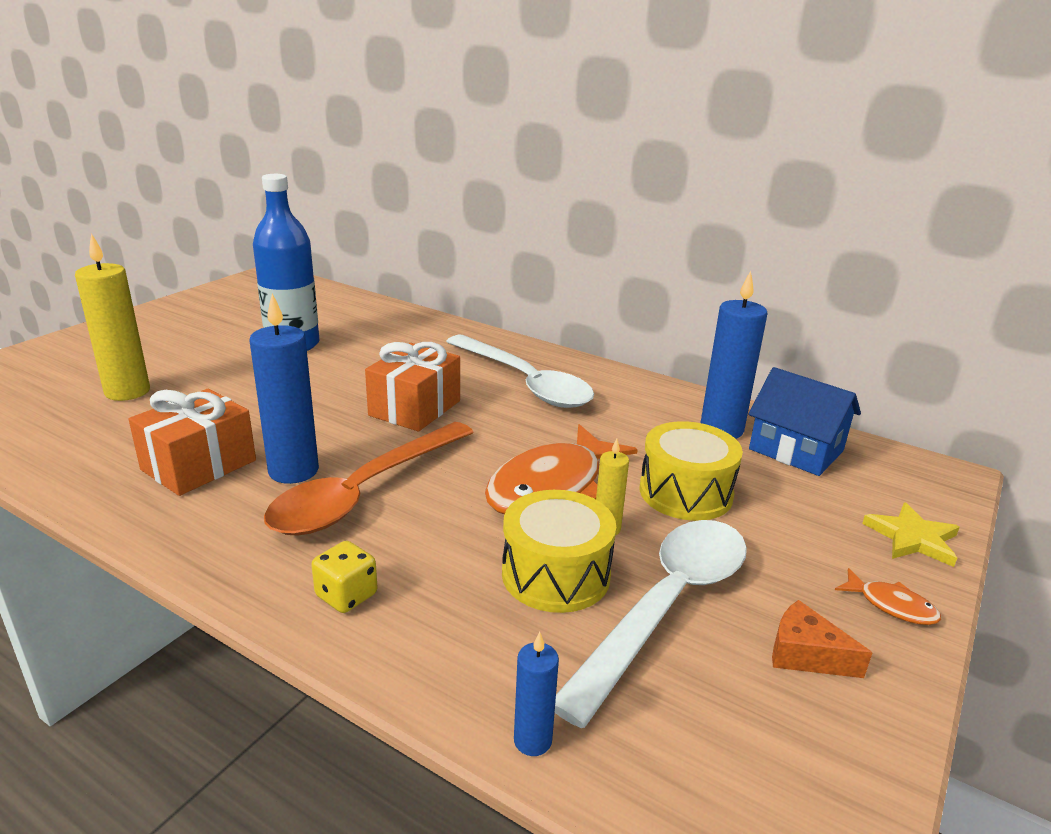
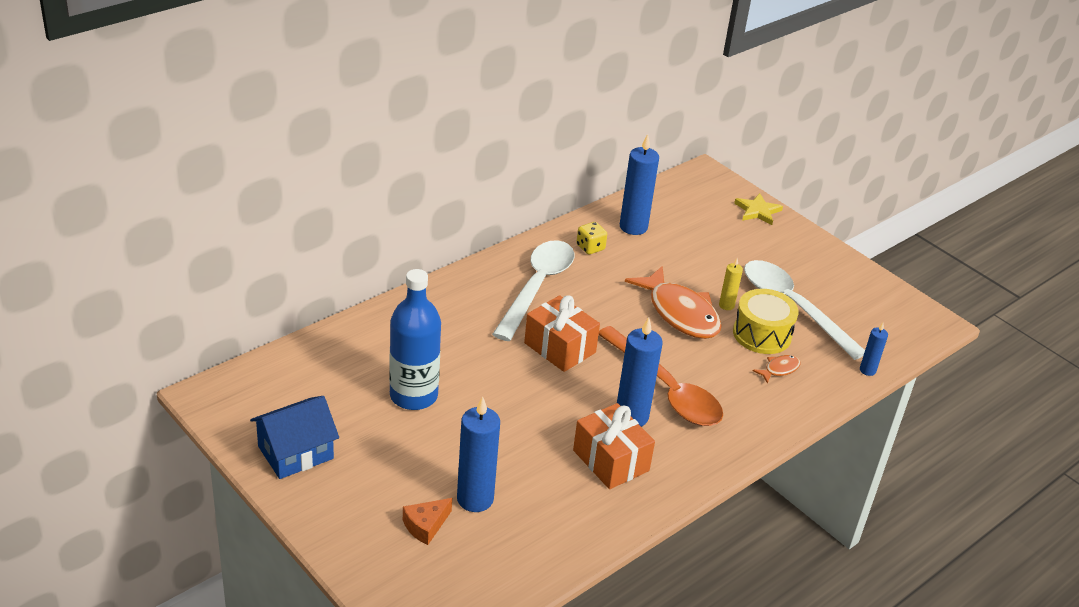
camera: 75 degrees left, 10 degrees up
yellow candle [75,233,150,401] -> blue candle [457,396,500,512]
yellow dice [311,541,378,613] -> yellow dice moved to [576,222,607,255]
white spoon [446,335,594,408] -> white spoon turned 45 degrees counterclockwise [492,240,574,341]
yellow drum [640,421,743,521] -> none
blue house [748,367,861,476] -> blue house moved to [250,396,339,479]
orange cheese [772,600,873,678] -> orange cheese moved to [403,498,452,545]
orange fish [835,568,941,625] -> orange fish moved to [753,355,801,384]

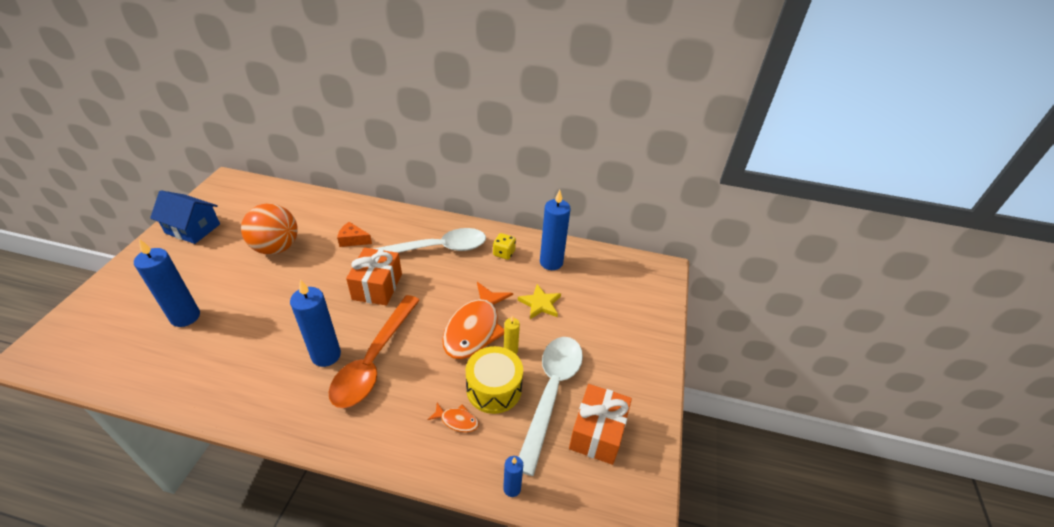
camera: 55 degrees right, 5 degrees up
blue bottle [389,269,441,410] -> orange ball [241,203,298,255]
orange cheese [403,498,452,545] -> orange cheese moved to [337,222,372,247]
orange gift [573,403,655,489] -> orange gift moved to [569,384,632,465]
yellow star [734,193,783,225] -> yellow star moved to [518,284,561,319]

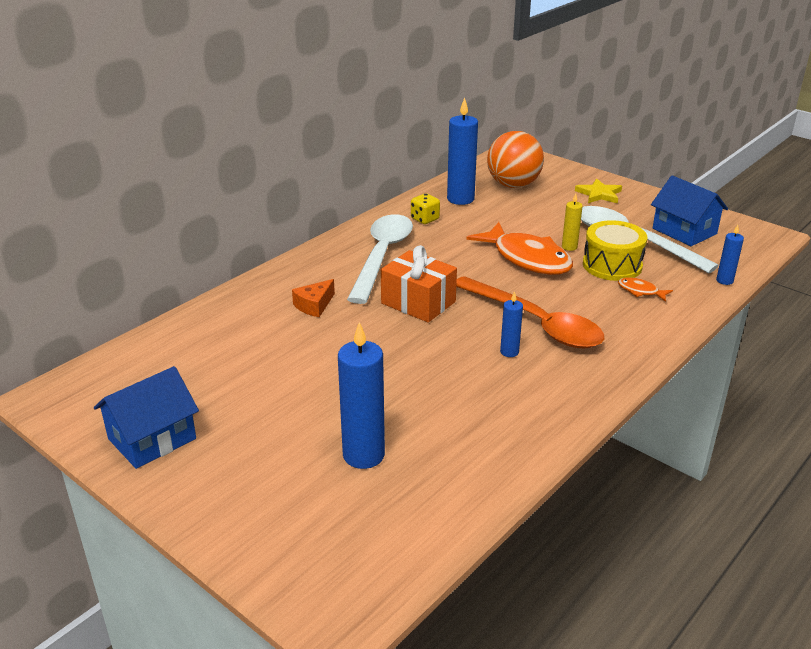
camera: 60 degrees left, 10 degrees down
orange ball [241,203,298,255] -> orange ball moved to [487,131,544,188]
blue candle [290,280,341,367] -> blue candle [500,291,523,357], size x0.52
orange fish [428,403,479,432] -> orange fish turned 105 degrees counterclockwise [618,278,673,302]
yellow star [518,284,561,319] -> yellow star moved to [575,178,622,203]
orange gift [569,384,632,465] -> blue house [651,175,728,246]

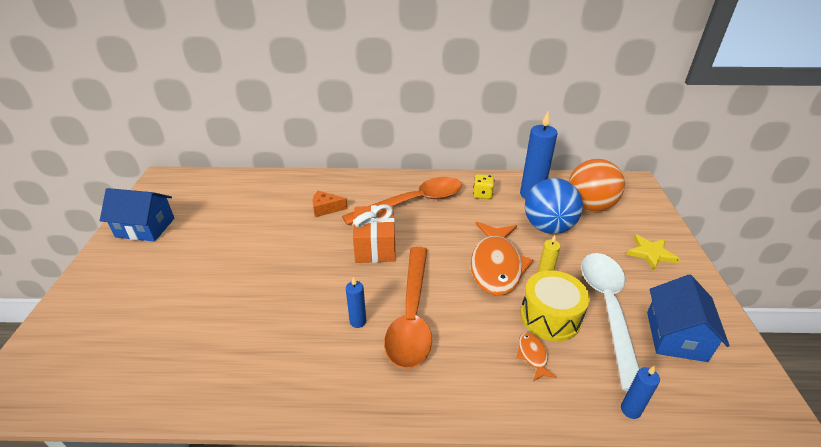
camera: 50 degrees right, 5 degrees up
blue candle [338,322,385,469] -> none
white spoon [347,214,413,304] -> orange spoon [342,177,462,225]
none -> blue ball [525,178,583,234]

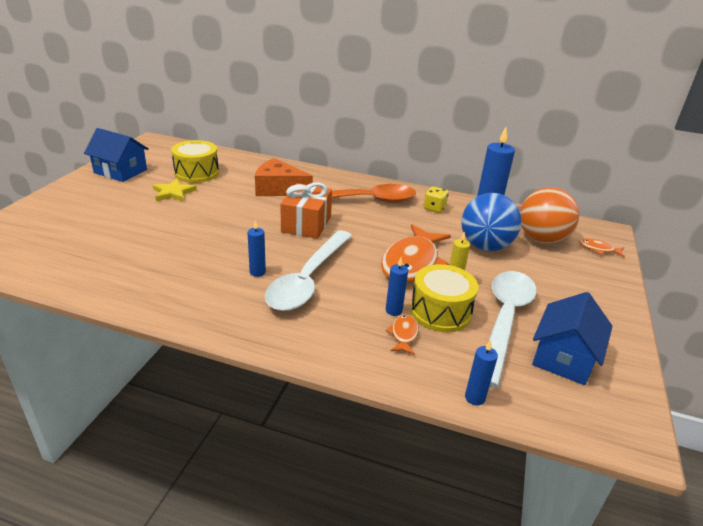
camera: 15 degrees right, 5 degrees down
orange cheese [313,191,348,217] -> orange cheese [255,158,313,196], size x1.73
orange spoon [384,247,432,369] -> white spoon [265,230,352,311]
yellow star [627,234,680,271] -> yellow star moved to [153,179,197,202]
none -> yellow drum [171,140,219,183]
none -> blue candle [386,258,408,316]
none -> orange fish [579,238,625,258]

